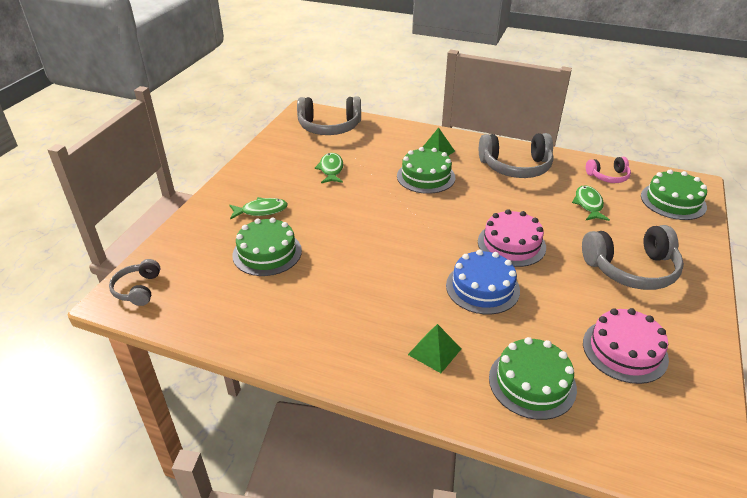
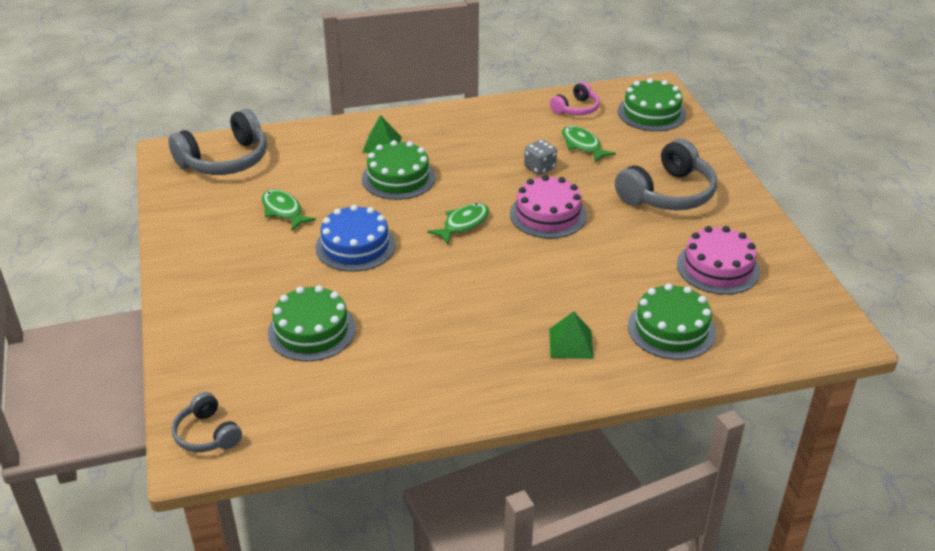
camera: 35 degrees left, 0 degrees up
green fish [229,197,288,220] -> green fish moved to [427,203,489,244]
blue cake [446,250,520,314] -> blue cake moved to [316,205,396,272]
grey headphones [479,133,554,178] -> none
none -> grey dice [524,139,557,175]

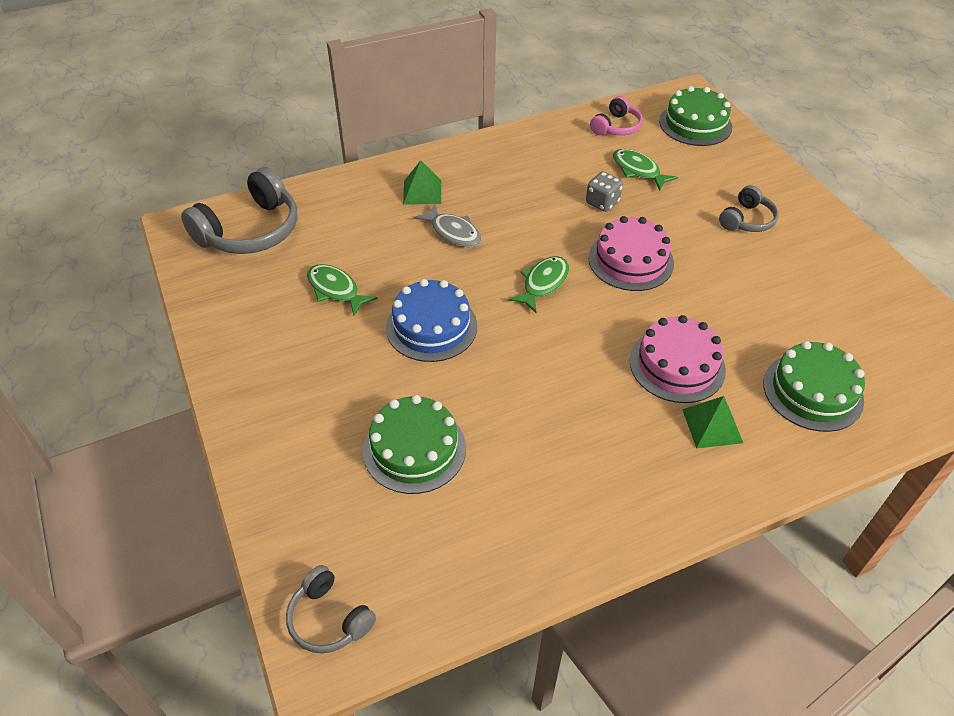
camera: 10 degrees left, 10 degrees up
green cake [362,140,435,200] -> grey fish [414,204,481,247]
grey headphones [615,139,717,210] -> grey headphones [719,185,779,232], size x0.55
pink cake [677,226,760,295] -> pink cake moved to [630,315,726,403]

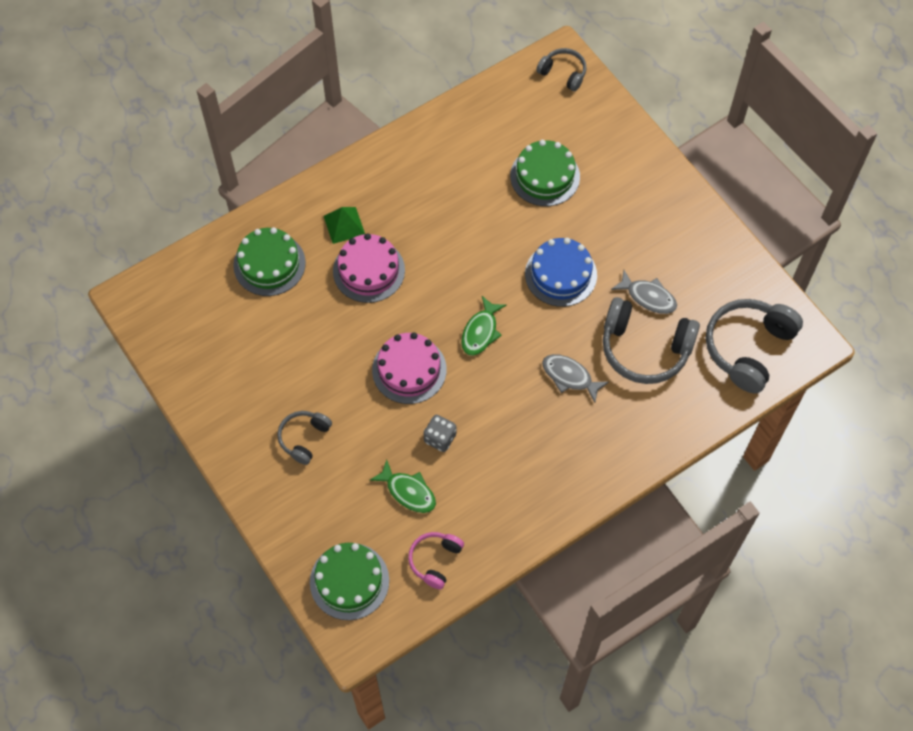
camera: 170 degrees right, 15 degrees up
green fish [307,264,378,316] -> grey fish [611,270,677,314]
green pyramid [403,160,441,205] -> none
none -> grey headphones [603,297,700,384]

